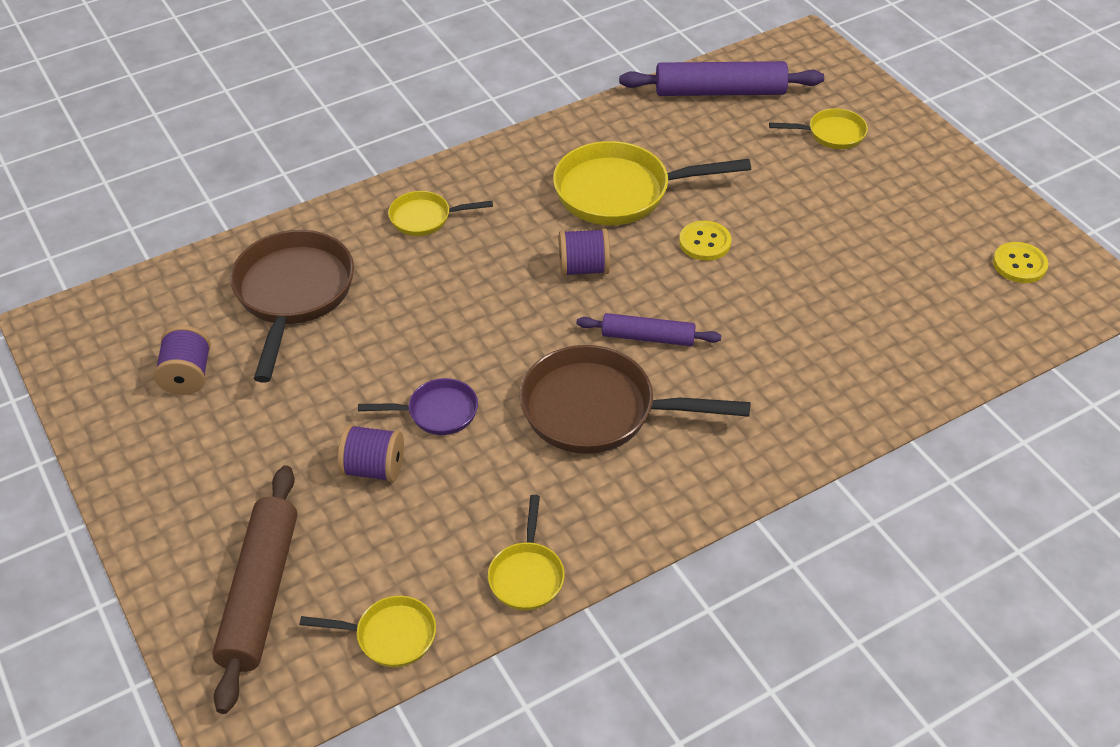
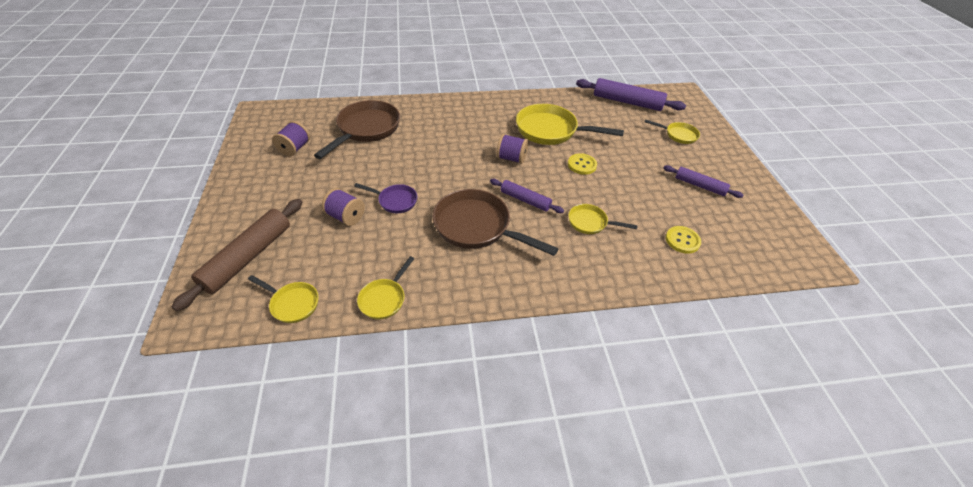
camera: 20 degrees right, 0 degrees up
yellow pan [388,191,493,236] -> yellow pan moved to [568,204,638,234]
yellow button [993,242,1048,283] -> yellow button moved to [666,226,701,254]
none -> purple rolling pin [664,165,743,198]

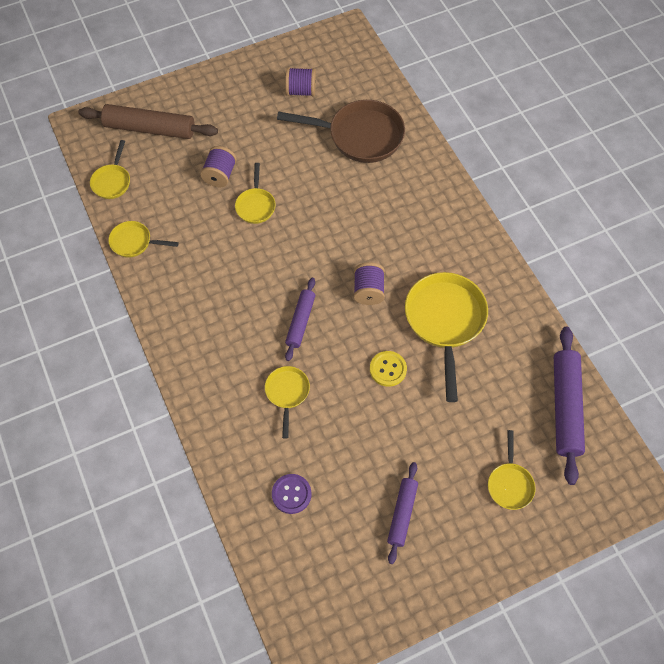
camera: 75 degrees right, 15 degrees up
purple pan [354,183,417,213] -> yellow pan [235,163,276,224]
brown pan [433,189,559,256] -> none
yellow button [666,226,701,254] -> purple button [272,474,311,514]

